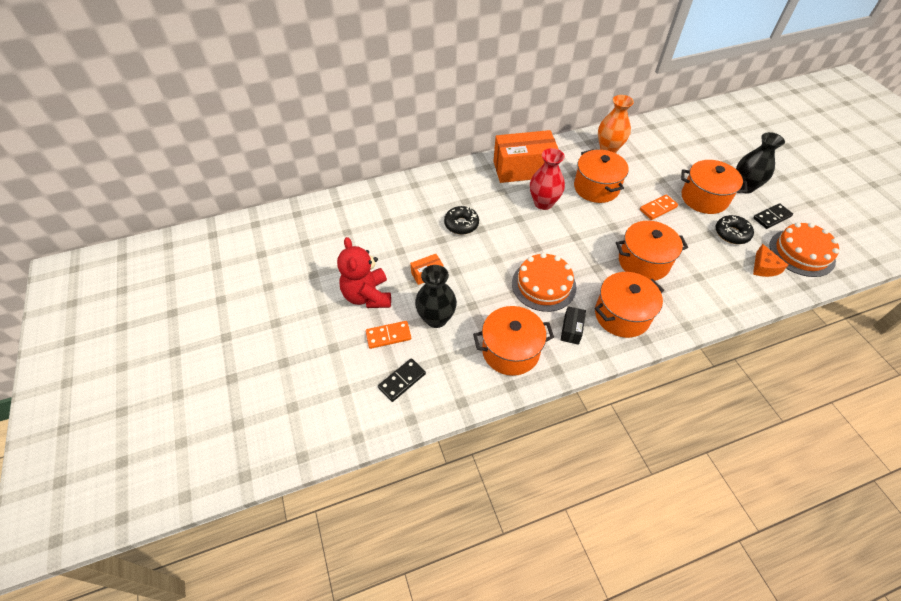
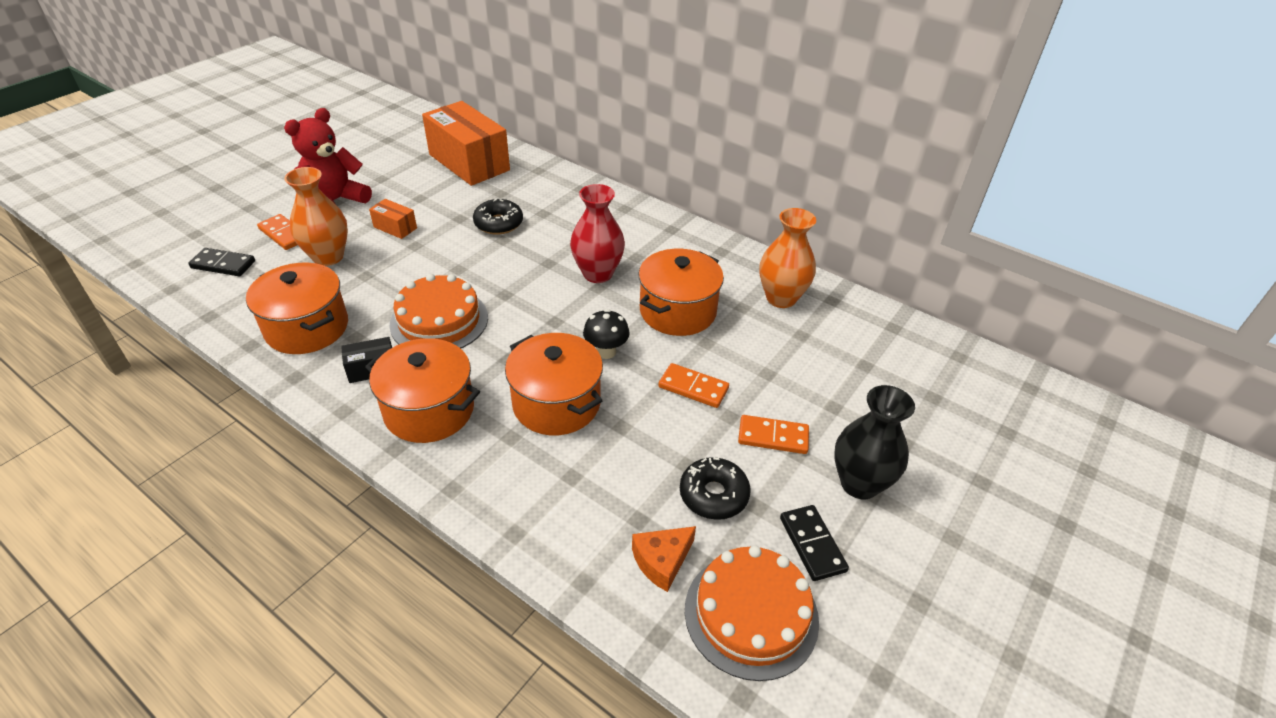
camera: 55 degrees right, 10 degrees down
black vase [415,265,457,328] -> orange vase [284,167,348,266]
orange box [493,130,559,183] -> orange box moved to [422,101,510,186]
orange pot [681,160,747,214] -> orange domino [738,415,809,454]
black domino [753,203,793,229] -> black domino turned 45 degrees clockwise [780,505,849,581]
none -> black mushroom [583,309,630,359]

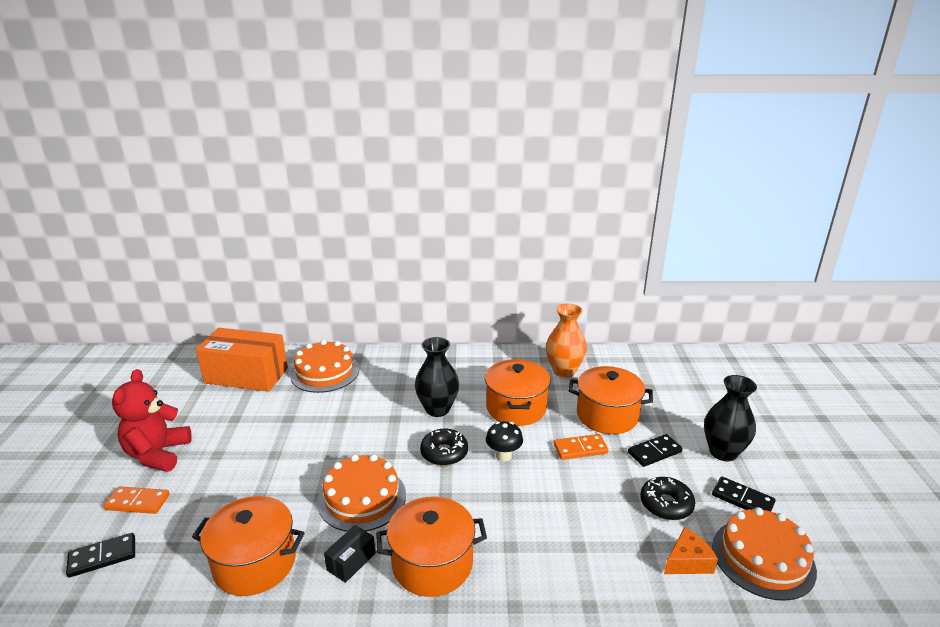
camera: 35 degrees left, 15 degrees down
orange vase [284,167,348,266] -> none
orange box [369,199,417,239] -> none
black donut [473,199,523,234] -> black donut moved to [420,429,468,466]
orange pot [505,333,603,435] -> orange pot moved to [568,366,653,434]
red vase [570,184,625,283] -> black vase [415,337,459,417]
orange cheese [632,526,696,592] -> orange cheese turned 135 degrees counterclockwise [664,527,718,574]
orange domino [738,415,809,454] -> black domino [628,434,683,467]
none -> orange cake [290,340,359,393]

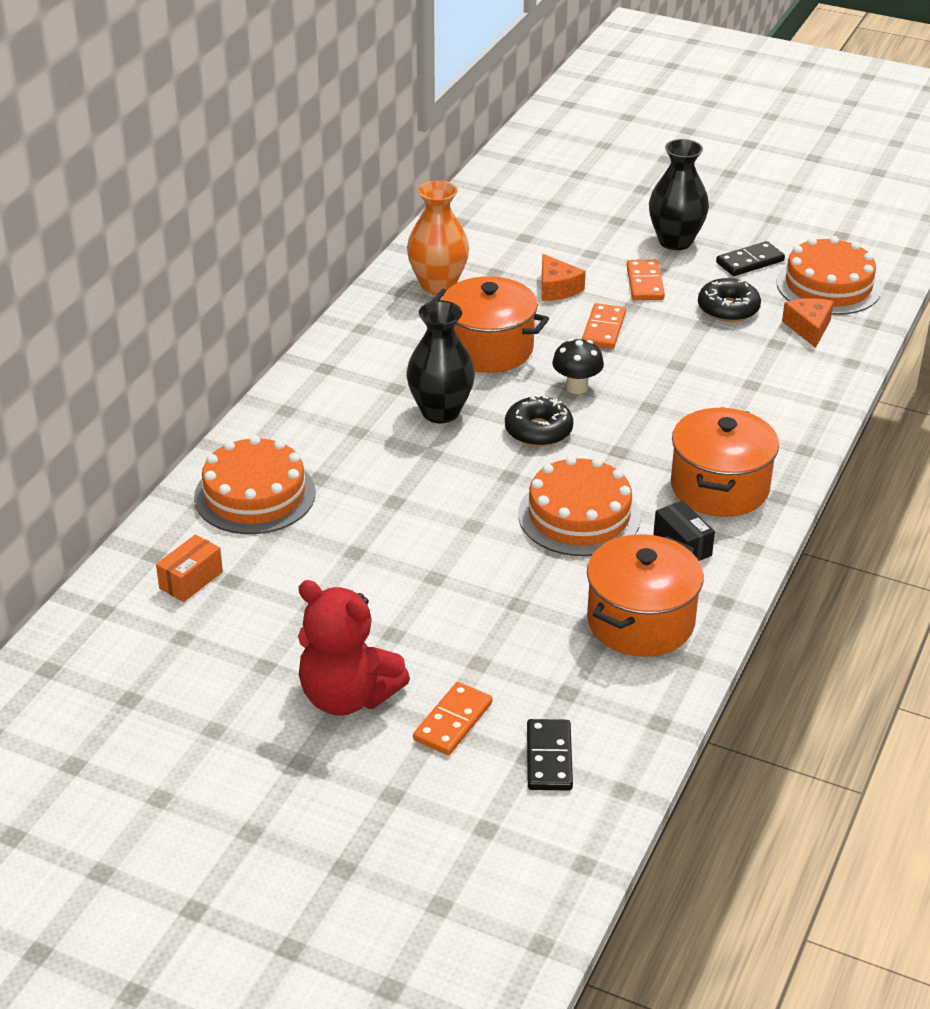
camera: 65 degrees left, 10 degrees up
orange box [196,328,288,392] -> orange box [156,534,223,602], size x0.44
orange pot [568,366,653,434] -> orange cheese [542,254,586,301]
black domino [628,434,683,467] -> orange domino [627,260,665,300]

